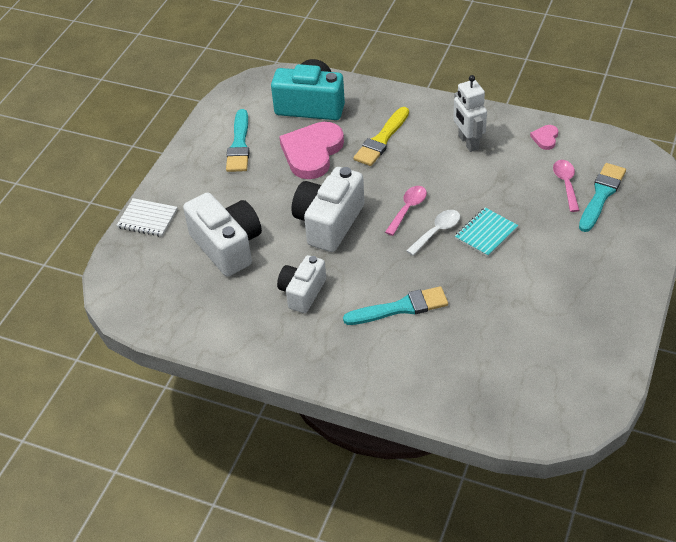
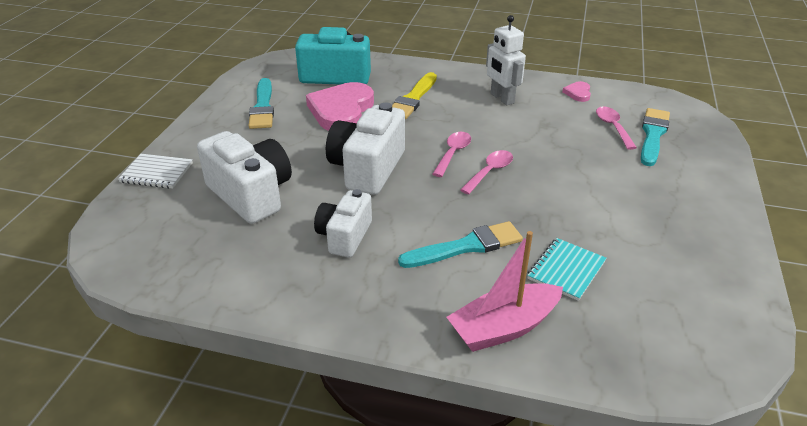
camera: 10 degrees left, 10 degrees down
white spoon [406,210,460,256] -> pink spoon [460,150,513,195]
turquoise notebook [455,207,518,257] -> turquoise notebook moved to [527,238,607,301]
none -> pink boat [447,231,563,352]

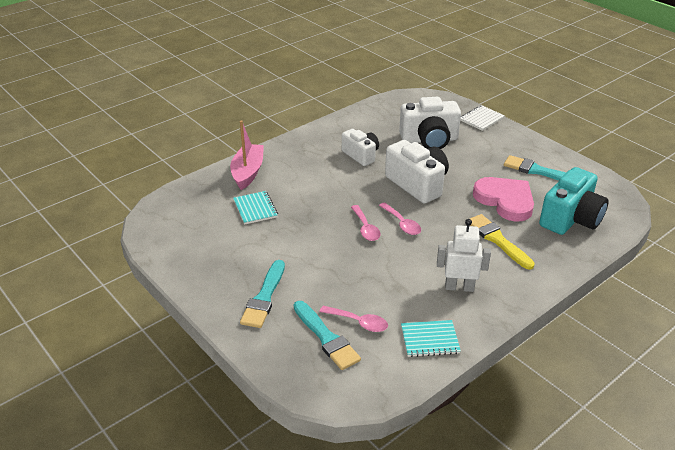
camera: 125 degrees right, 0 degrees up
turquoise brush [398,221,523,268] -> turquoise brush moved to [240,260,285,328]
pink heart [562,81,591,102] -> turquoise notebook [401,320,461,357]

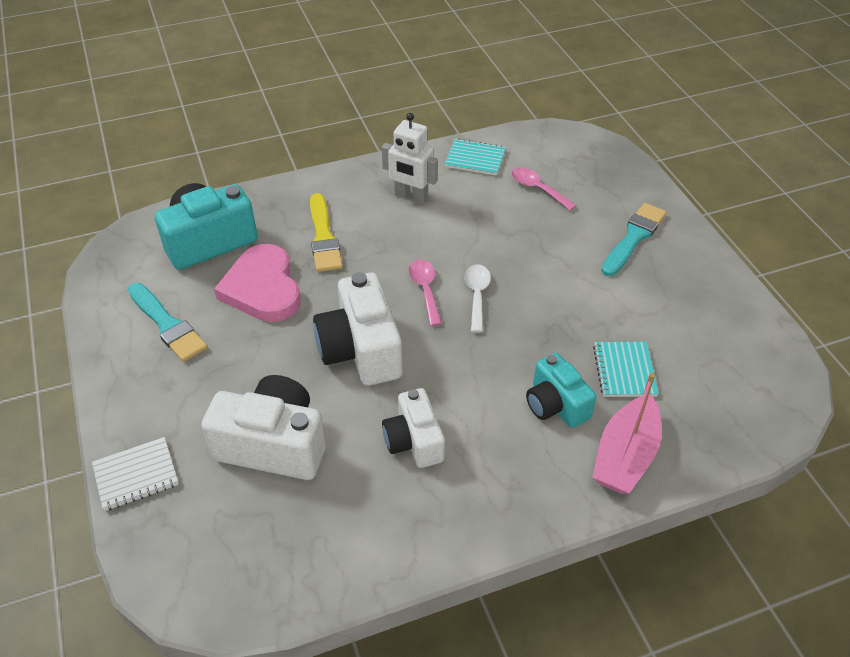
camera: 160 degrees left, 10 degrees up
turquoise brush [294,301,361,370] -> none
pink spoon [351,205,381,241] -> white spoon [465,264,491,333]
none -> turquoise camera [526,353,596,428]

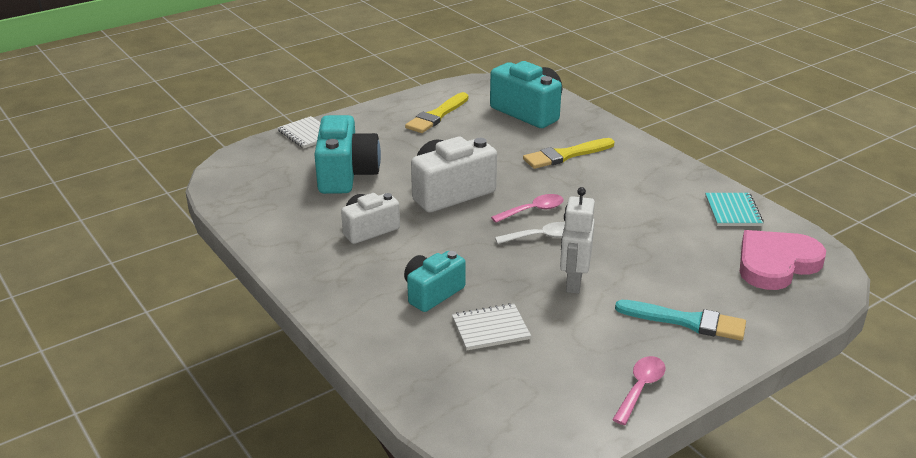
camera: 75 degrees right, 15 degrees down
turquoise brush [128,283,207,362] -> yellow brush [405,92,468,133]
white camera [201,375,326,480] -> turquoise camera [314,115,381,194]
pink heart [214,244,301,322] -> pink heart moved to [740,230,826,290]
white robot [382,113,438,204] -> white robot moved to [560,187,595,294]
pink spoon [511,167,577,211] -> pink spoon moved to [612,356,665,425]
pink boat [592,373,662,494] -> none
turquoise notebook [593,342,659,397] -> white notebook [452,303,531,351]

